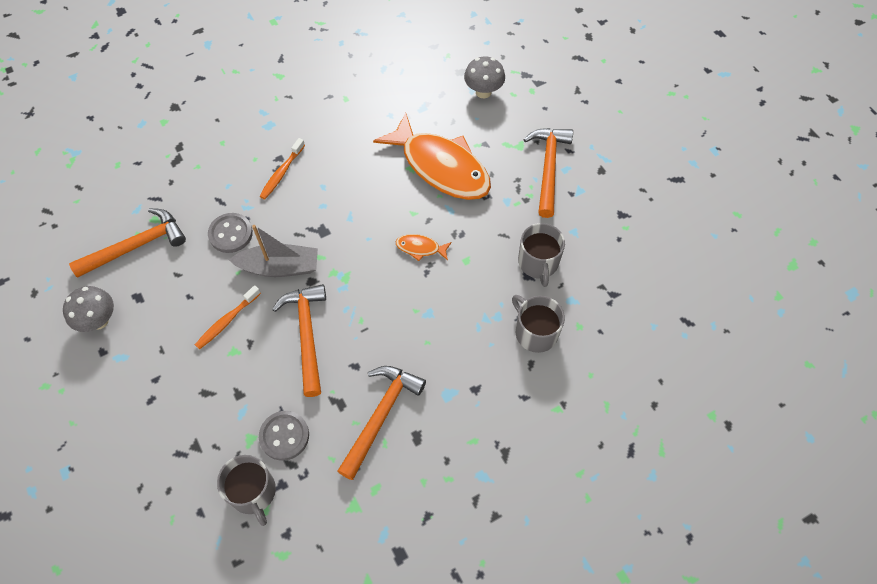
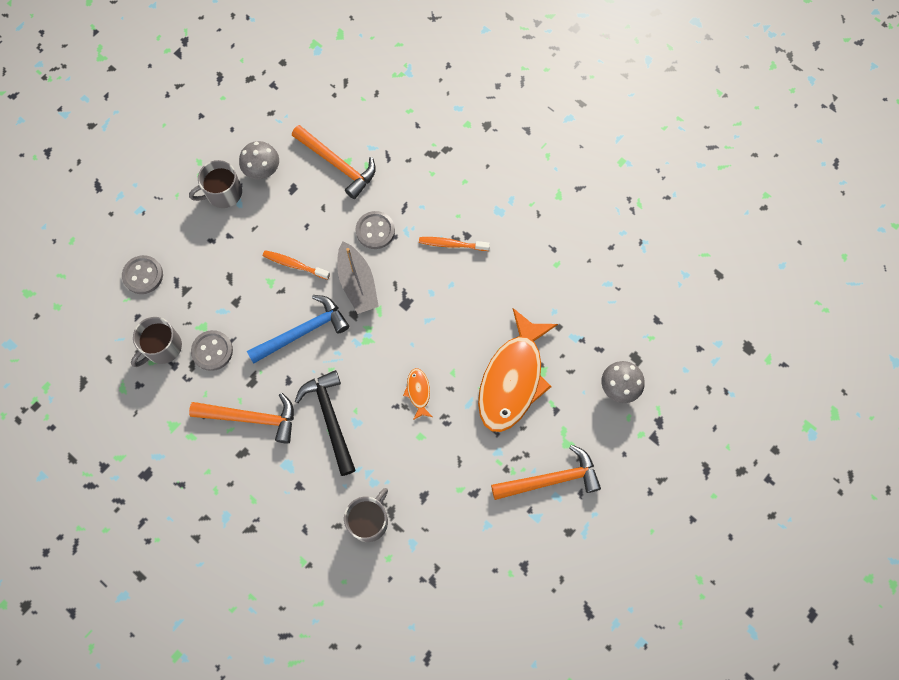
camera: 70 degrees right, 10 degrees up
orange hammer [272,284,326,397] -> blue hammer [247,295,349,364]
grey mug [518,223,565,287] -> grey mug moved to [189,160,242,208]
none -> grey button [122,255,163,294]
none -> black hammer [295,370,356,476]

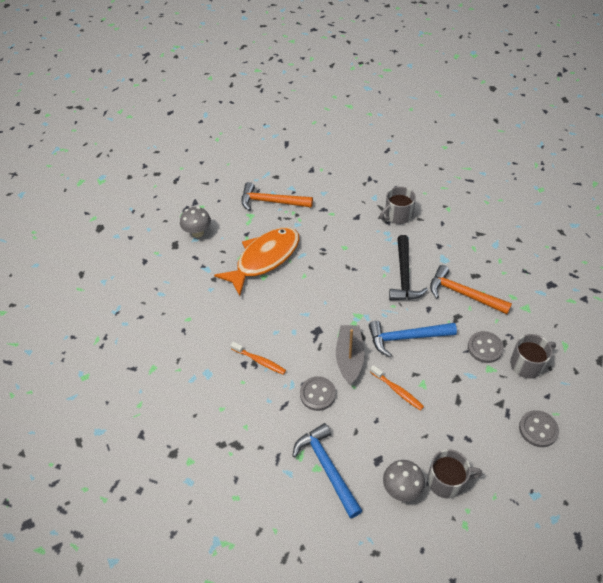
camera: 155 degrees left, 20 degrees down
orange hammer [292,125,376,199] -> blue hammer [292,423,362,518]
orange fish [403,368,432,420] -> none

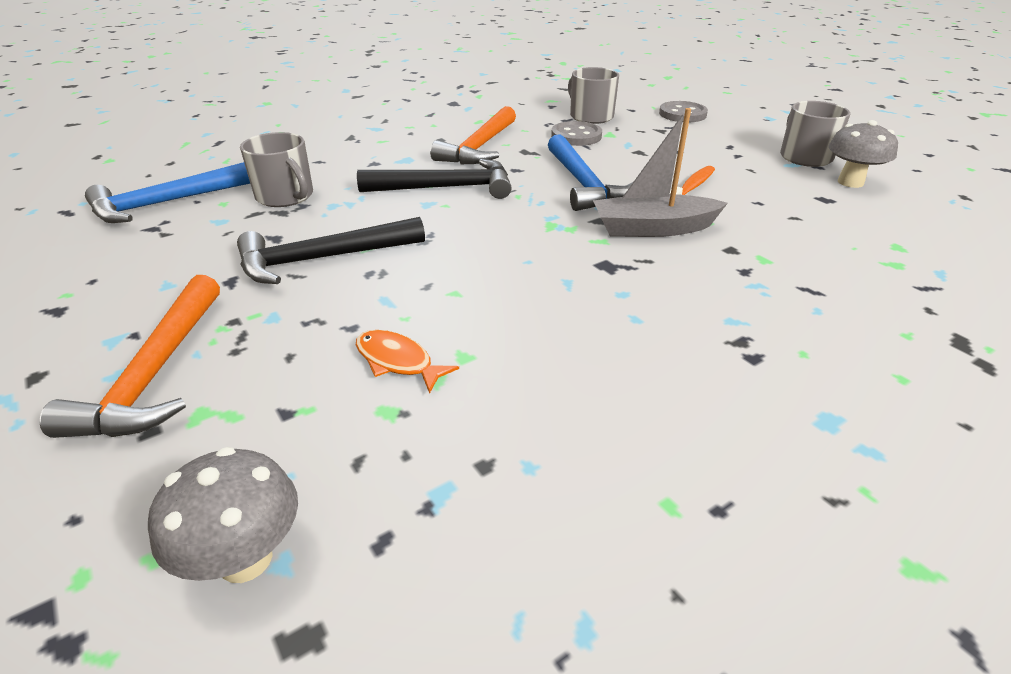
camera: 100 degrees left, 15 degrees down
orange fish [214,227,299,296] -> orange fish [356,330,459,394], size x0.41
orange toothbrush [230,342,286,375] -> none
blue hammer [292,423,362,518] -> blue hammer moved to [85,162,250,223]
grey button [300,376,336,411] -> none
none -> black hammer [237,217,425,284]

